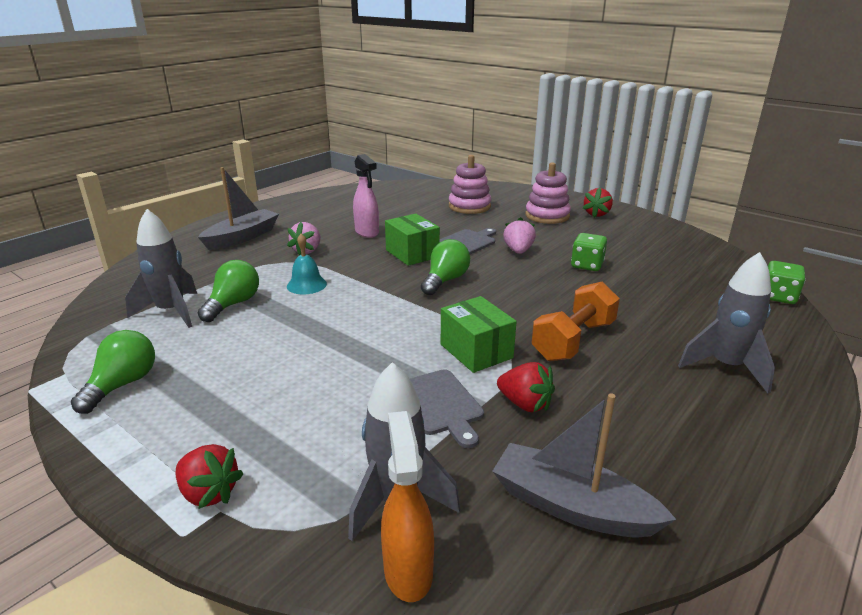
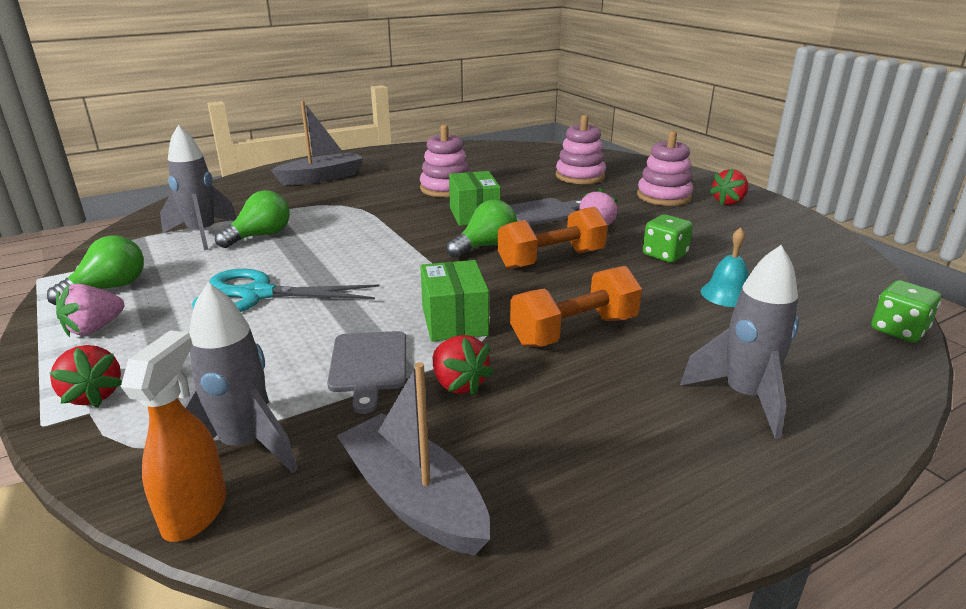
camera: 20 degrees right, 0 degrees up
pink strawberry [287,222,321,255] -> pink strawberry moved to [56,284,124,337]
turquoise bell [287,234,327,294] -> turquoise bell moved to [701,227,749,307]
pink spray bottle [353,154,379,238] -> pink stacking toy [420,125,469,197]
none -> turquoise scissors [192,269,380,312]
none -> orange dumbbell [498,206,608,269]

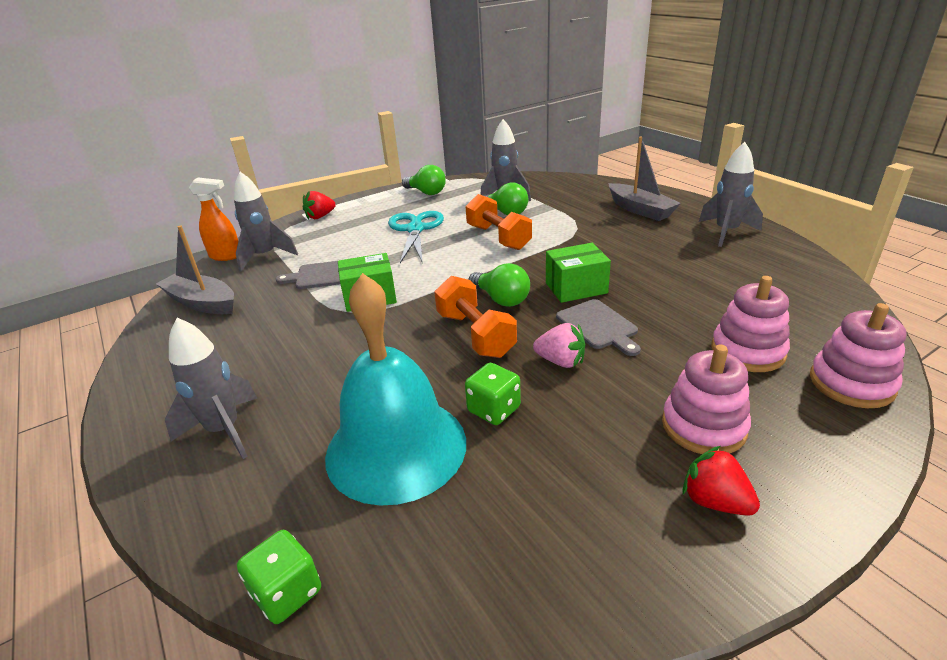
camera: 90 degrees right, 5 degrees up
pink strawberry [56,284,124,337] -> none
grey boat [337,362,490,555] -> grey boat turned 105 degrees counterclockwise [156,226,234,314]
pink stacking toy [420,125,469,197] -> pink stacking toy moved to [810,303,907,408]
red strawberry [433,335,494,396] -> none
orange dumbbell [510,266,642,347] -> orange dumbbell moved to [465,194,532,250]
turquoise bell [701,227,749,307] -> turquoise bell [325,273,466,506], size x2.48
none -> grey rocket [699,142,763,247]

